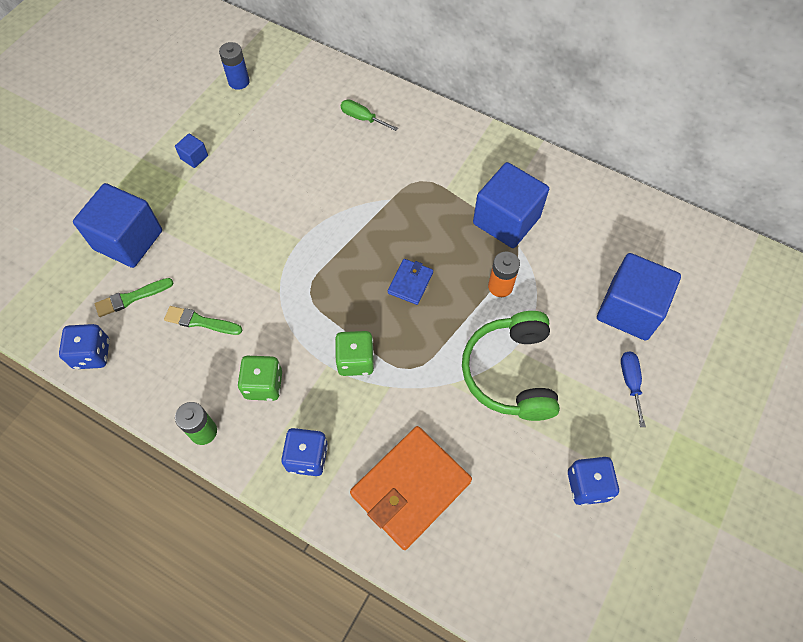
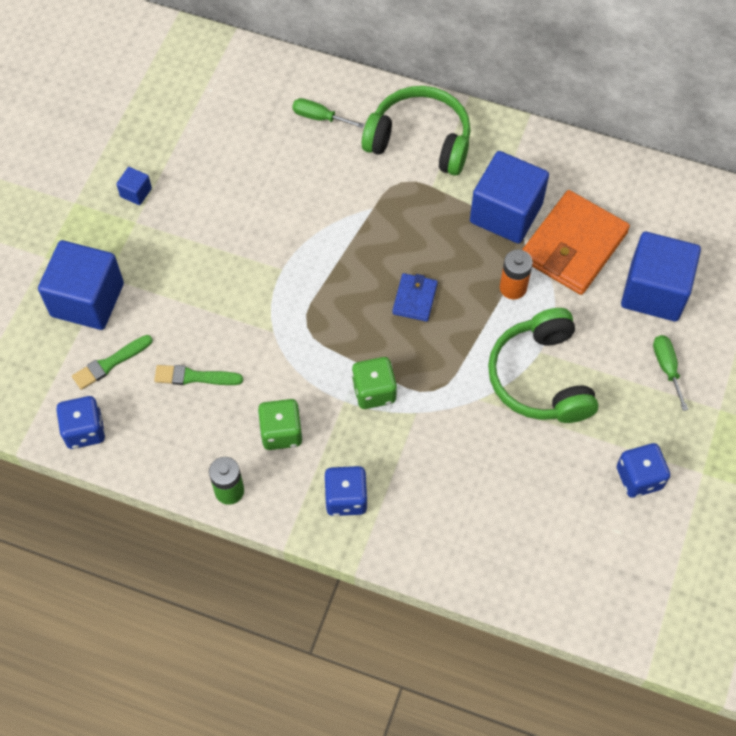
camera: 10 degrees left, 0 degrees up
blue battery [219,42,250,90] -> none
orange wallet [350,426,472,550] -> orange wallet moved to [522,190,630,295]
blue screwdriver [621,351,646,427] -> green screwdriver [653,335,688,411]
none -> green headphones [362,86,471,176]

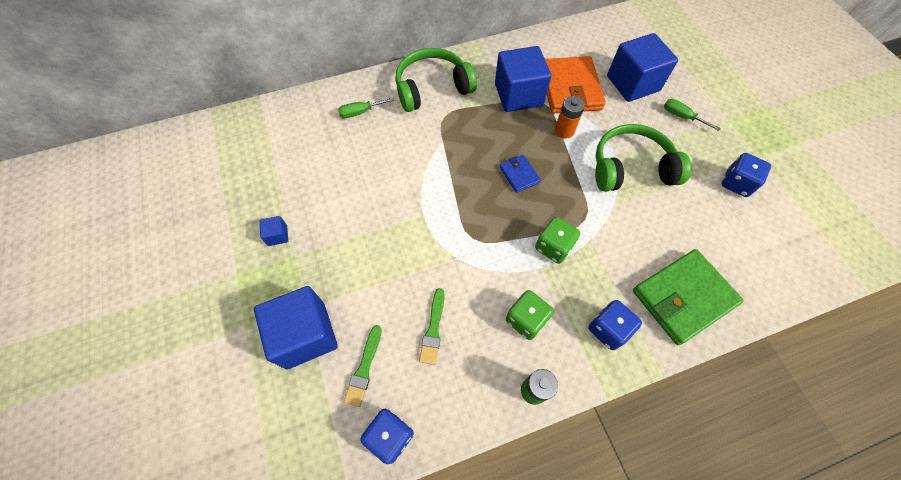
camera: 40 degrees left, 0 degrees up
green brush [154,365,243,385] -> green brush turned 45 degrees counterclockwise [419,288,445,365]
green headphones [488,308,598,423] -> green headphones turned 135 degrees clockwise [595,124,691,192]
none -> green wallet [633,249,744,345]

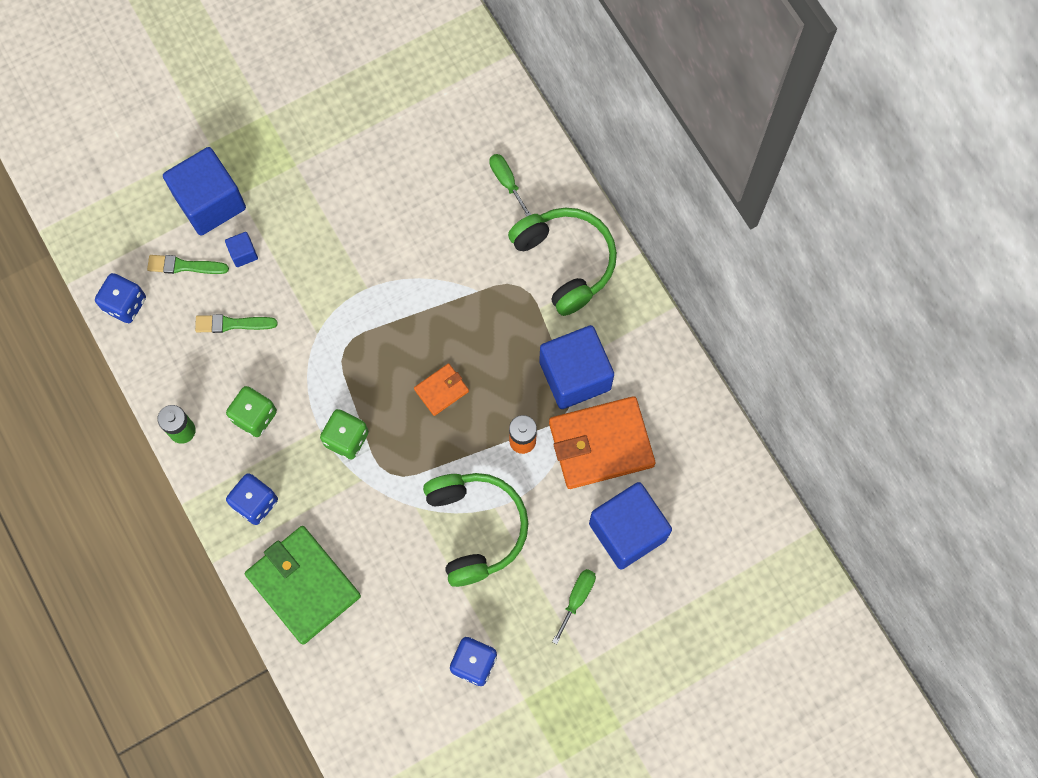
camera: 80 degrees right, 10 degrees up
blue cube [260,216,288,246] -> blue cube moved to [225,232,258,267]
blue wallet [500,155,541,193] -> orange wallet [414,363,469,416]

